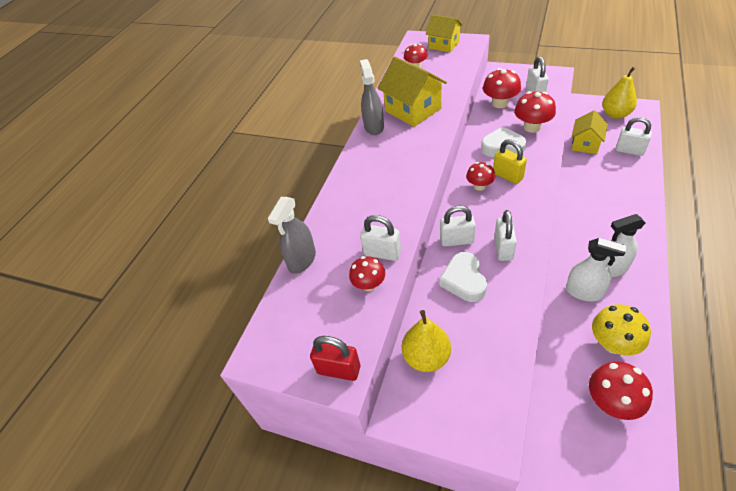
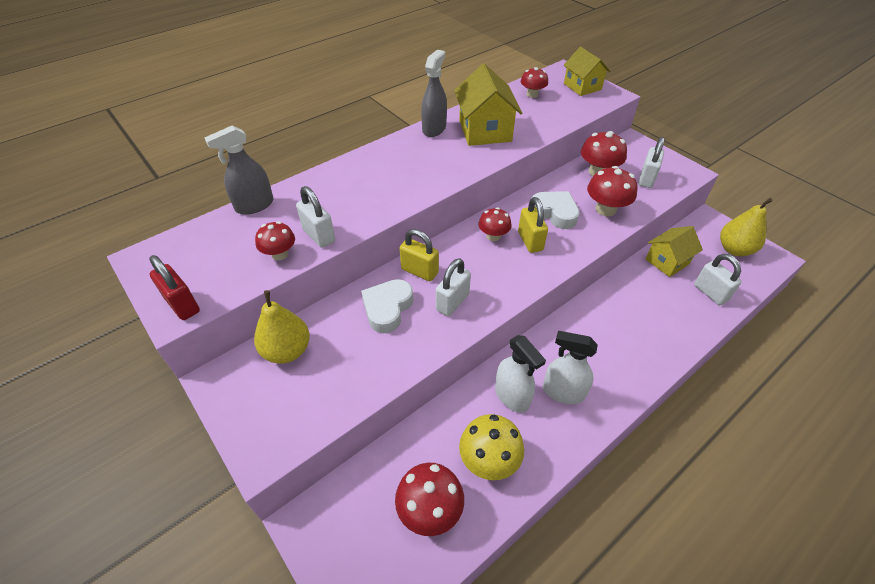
camera: 25 degrees right, 0 degrees up
white padlock [440,206,476,247] -> yellow padlock [399,229,439,281]

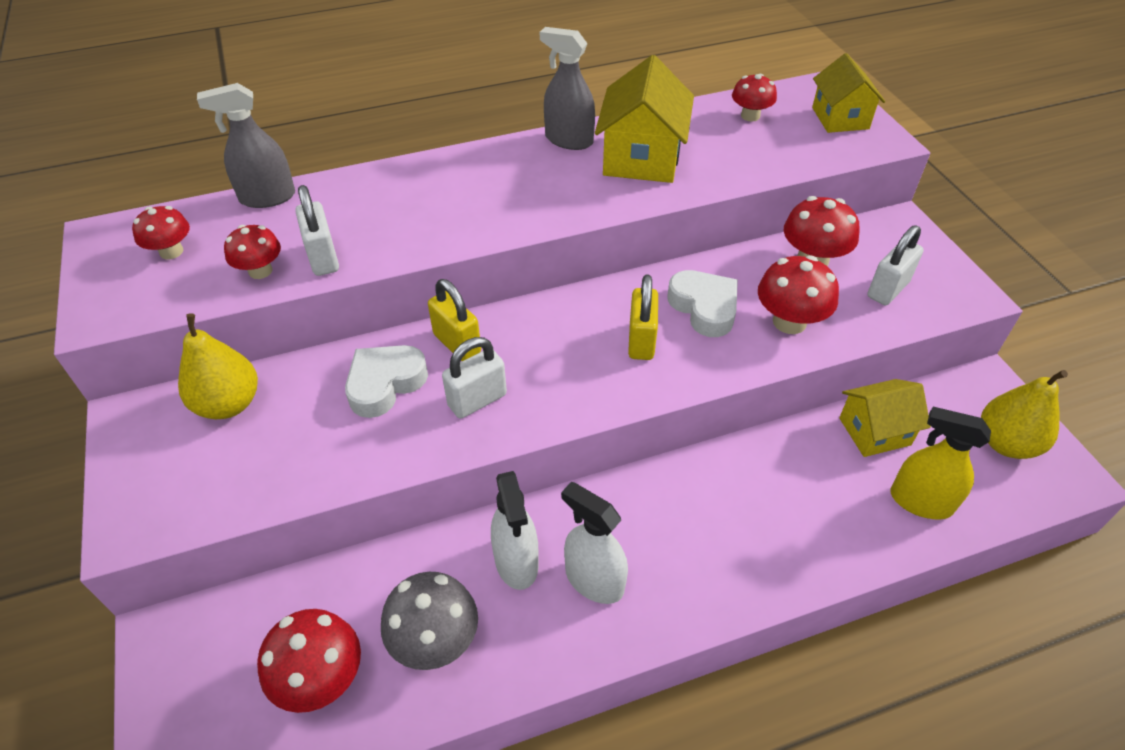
camera: 20 degrees right, 0 degrees up
red padlock [149,255,200,320] -> none
grey spray bottle [421,50,447,137] -> grey spray bottle turned 105 degrees counterclockwise [540,27,595,150]
yellow mushroom [459,414,524,480] -> grey mushroom [381,572,478,670]
red mushroom [478,207,511,241] -> red mushroom moved to [132,206,190,259]
white padlock [694,254,742,305] -> yellow spray bottle [891,407,991,520]

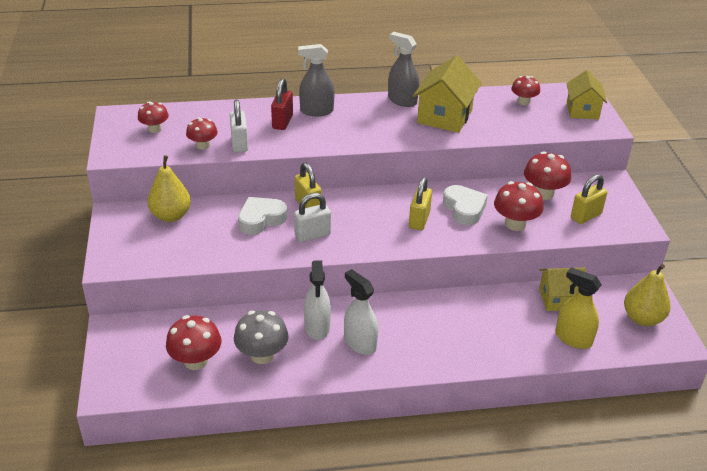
camera: 10 degrees right, 10 degrees down
grey spray bottle [197,83,295,208] -> grey spray bottle moved to [298,44,335,116]
white padlock [867,225,924,305] -> yellow padlock [571,174,607,224]
none -> red padlock [271,79,293,130]

